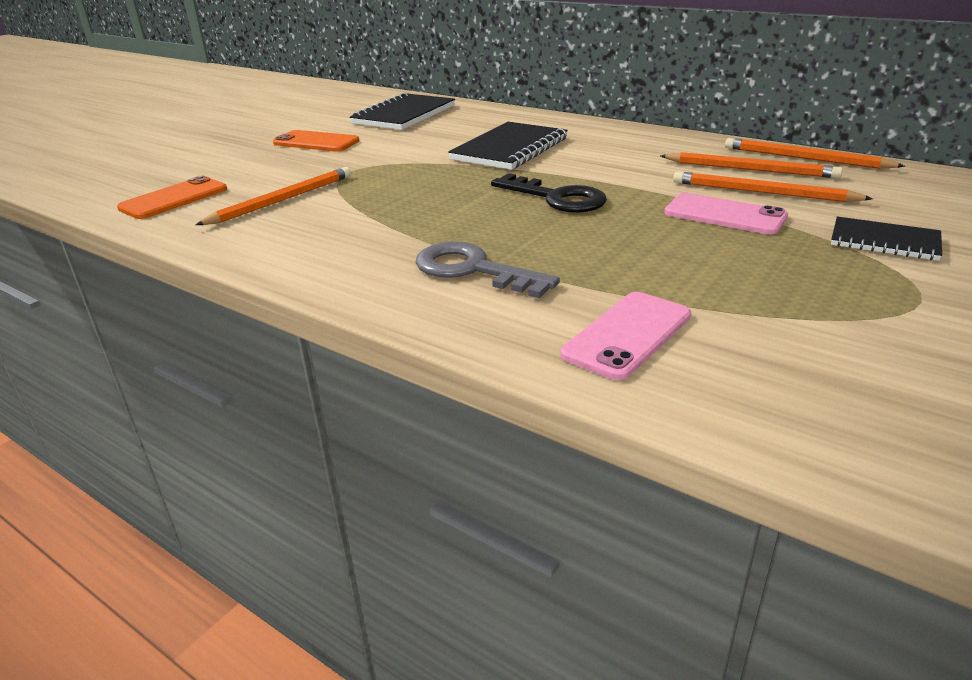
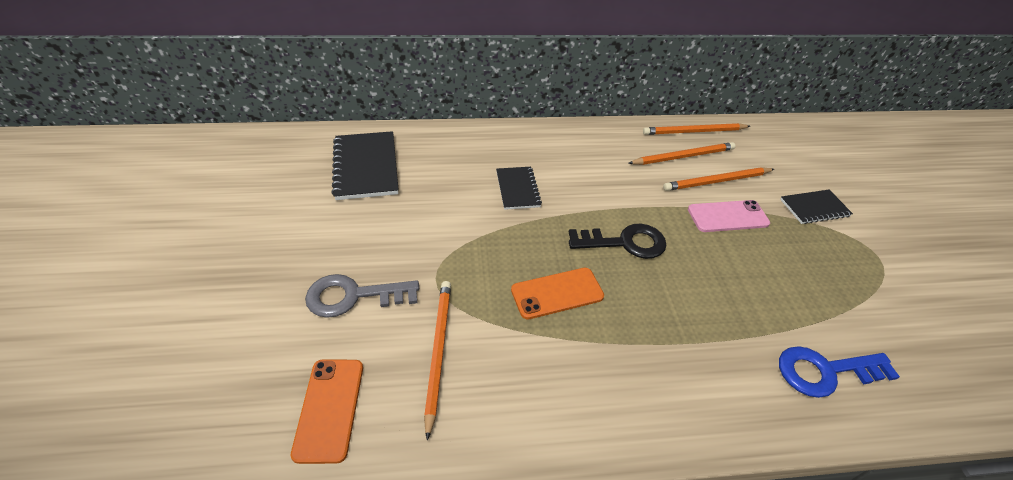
camera: 45 degrees left, 15 degrees up
orange phone [273,130,359,152] -> orange phone moved to [511,268,604,319]
grey key [415,241,560,298] -> grey key moved to [305,274,419,318]
black notebook [448,122,568,170] -> black notebook [496,167,542,210], size x0.60
pink phone [561,292,691,380] -> blue key [779,346,900,398]

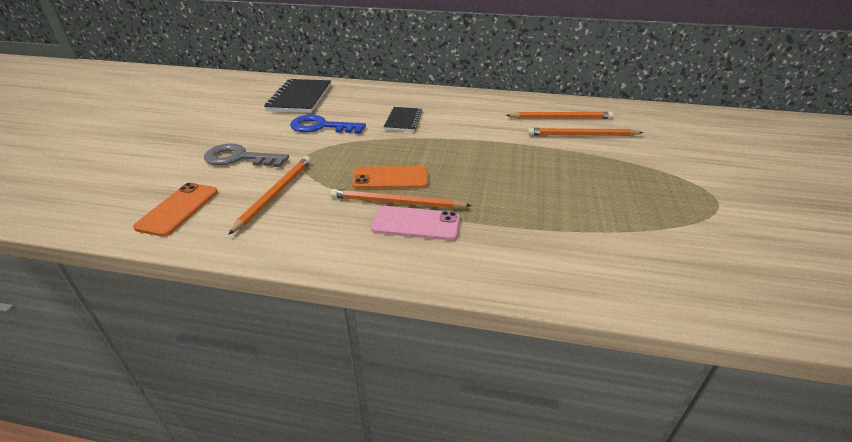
camera: 20 degrees right, 10 degrees down
black key [569,224,667,259] -> none
orange pencil [643,123,750,135] -> orange pencil moved to [330,189,472,209]
pink phone [688,200,770,232] -> pink phone moved to [371,206,460,240]
blue key [779,346,900,398] -> blue key moved to [290,115,366,134]
black notebook [780,190,853,224] -> none

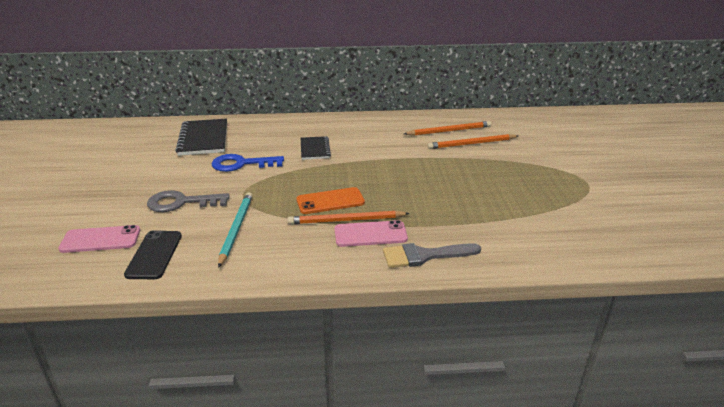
camera: 15 degrees left, 5 degrees down
orange phone [133,183,218,237] -> black phone [124,230,182,279]
orange pencil [228,156,311,235] -> turquoise pencil [218,192,253,268]
none -> pink phone [58,225,140,253]
none -> grey brush [383,243,481,268]

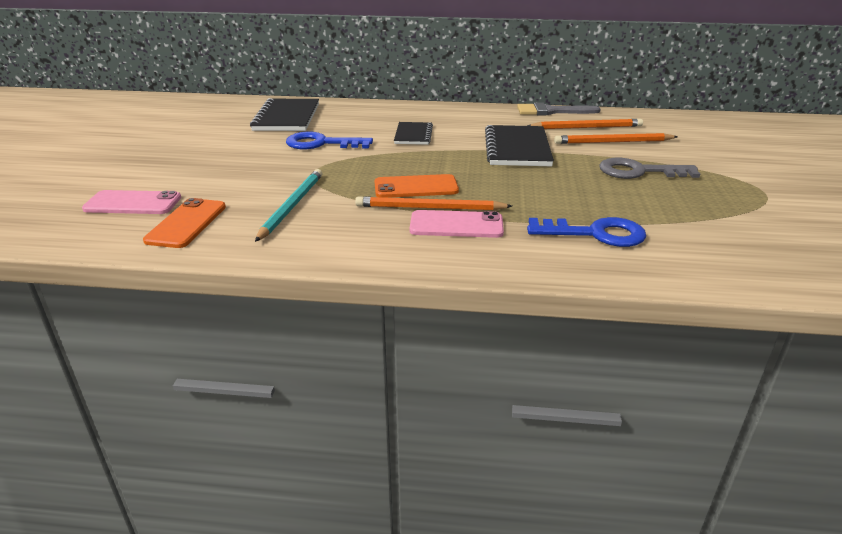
camera: 10 degrees right, 0 degrees up
black phone [124,230,182,279] -> orange phone [143,198,226,248]
grey key [147,190,230,212] -> grey key moved to [599,158,700,179]
grey brush [383,243,481,268] -> grey brush moved to [517,103,601,115]
none -> black notebook [485,125,554,166]
none -> blue key [527,217,646,247]

